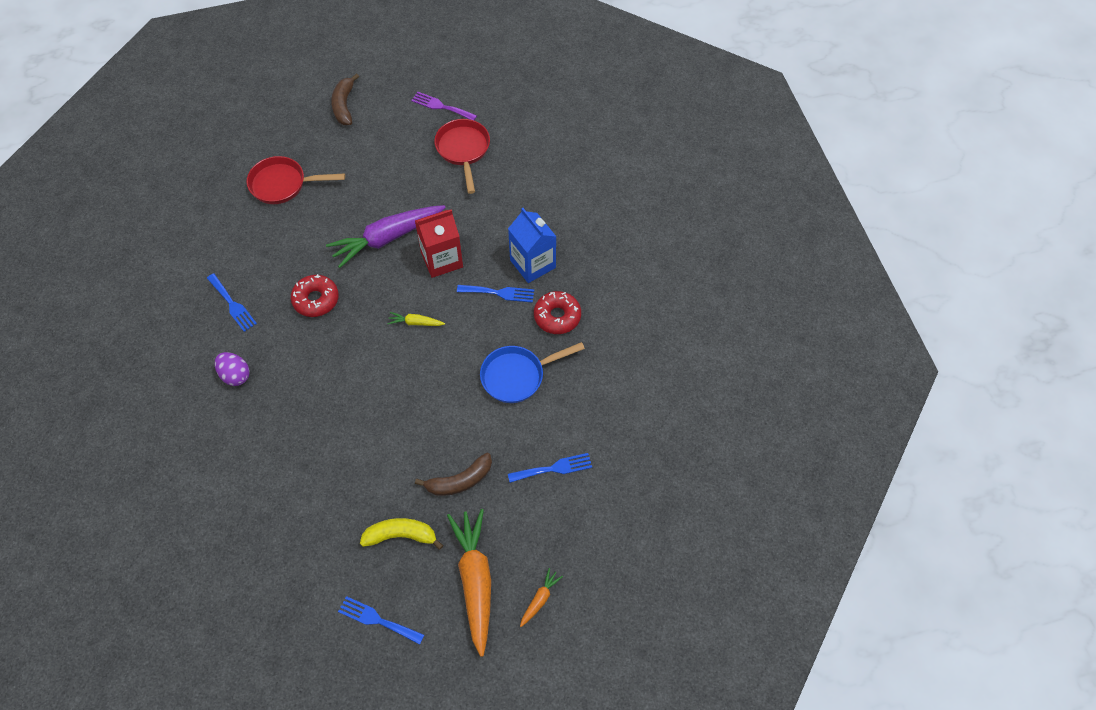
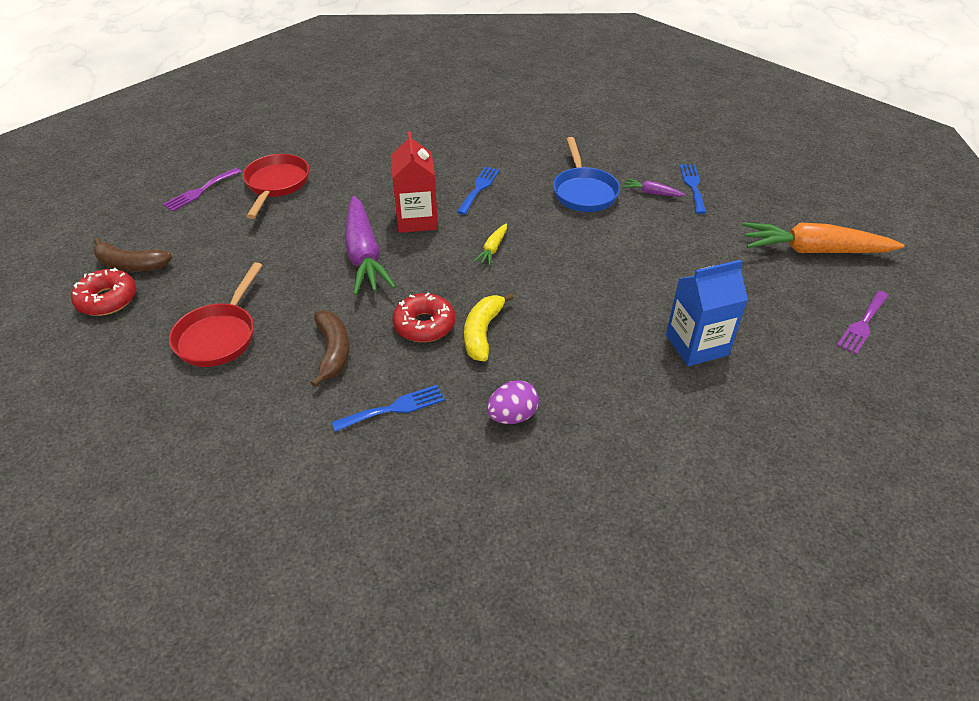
camera: 75 degrees left, 15 degrees down
blue fork [338,596,424,645] -> purple fork [837,291,889,354]
yellow banana [360,518,443,550] -> yellow banana moved to [464,293,514,362]
brown banana [415,453,492,496] -> brown banana moved to [311,311,350,388]
red pan [434,119,490,194] -> red pan turned 90 degrees clockwise [243,154,309,219]
blue carton [508,208,557,283] -> blue carton moved to [666,260,748,366]
orange carrot [520,568,563,627] -> none
red donut [534,291,581,334] -> red donut moved to [71,268,137,316]
none -> purple carrot [623,179,686,197]

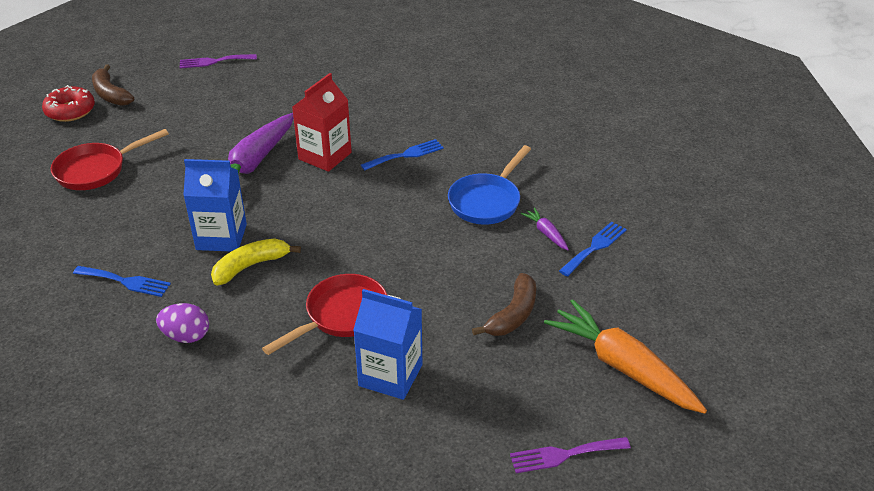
camera: 40 degrees right, 5 degrees down
red pan [243,154,309,219] -> red pan moved to [262,274,387,355]
brown banana [311,311,350,388] -> brown banana moved to [472,273,536,336]
red donut [392,292,455,342] -> blue carton [183,159,247,252]
yellow carrot [474,224,507,266] -> none

